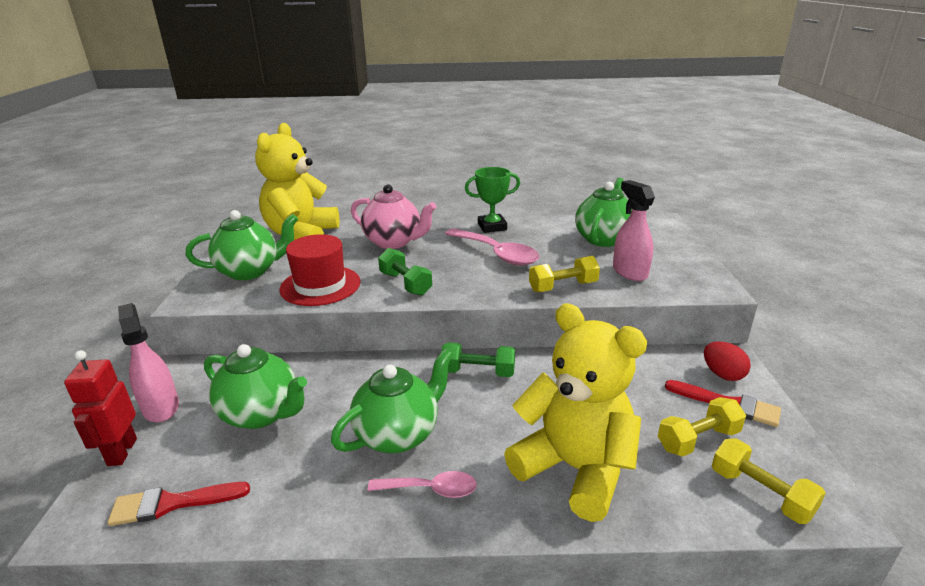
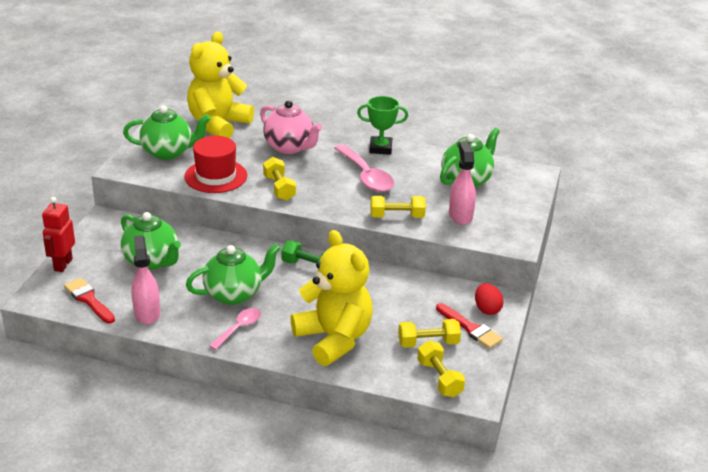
camera: 15 degrees right, 5 degrees up
red brush [108,482,250,526] -> red brush turned 45 degrees clockwise [64,278,115,324]
pink spray bottle [118,303,179,422] -> pink spray bottle moved to [132,235,160,325]
pink spoon [368,471,477,498] -> pink spoon turned 75 degrees counterclockwise [209,308,261,350]
green dumbbell [378,248,432,296] -> yellow dumbbell [263,157,296,201]

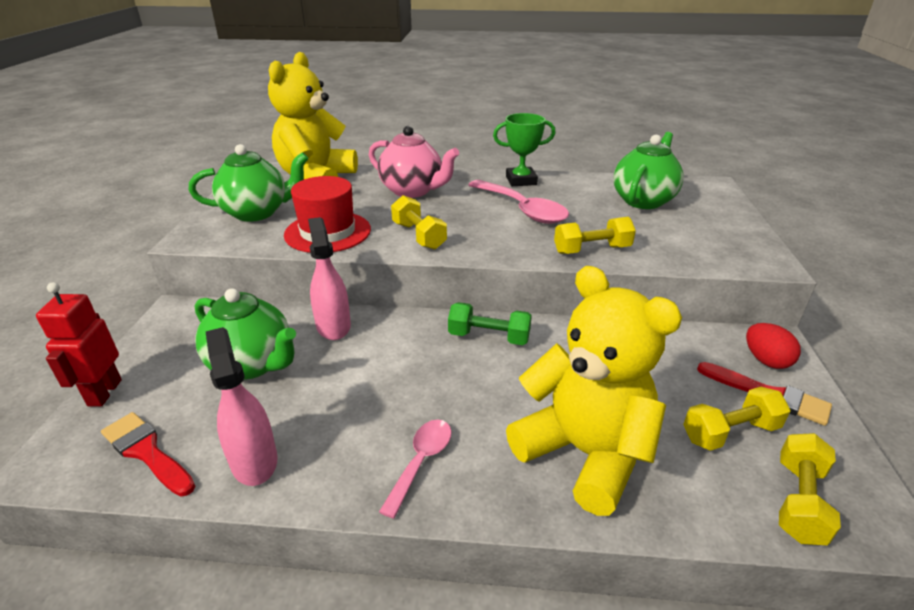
camera: 10 degrees left, 0 degrees up
green teapot [186,244,281,305] -> none
yellow dumbbell [417,341,465,397] -> yellow dumbbell turned 60 degrees clockwise [779,433,841,545]
pink spray bottle [449,142,476,225] -> pink spray bottle moved to [308,217,351,340]

